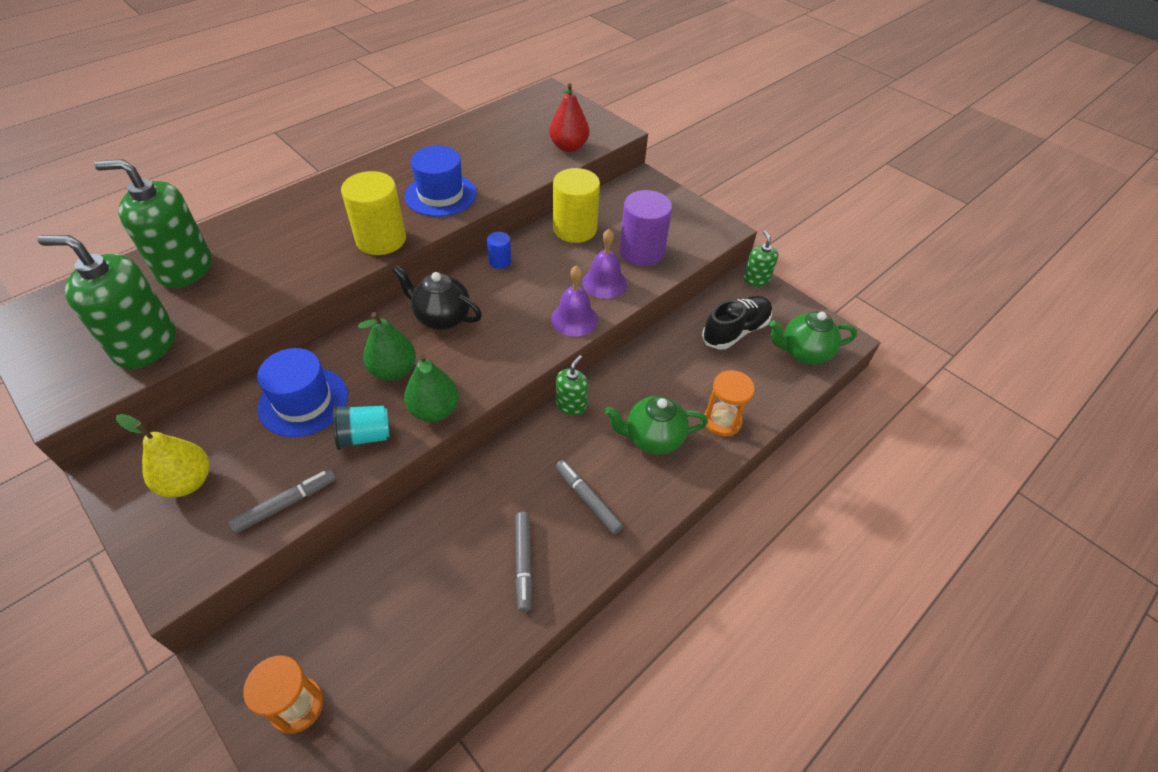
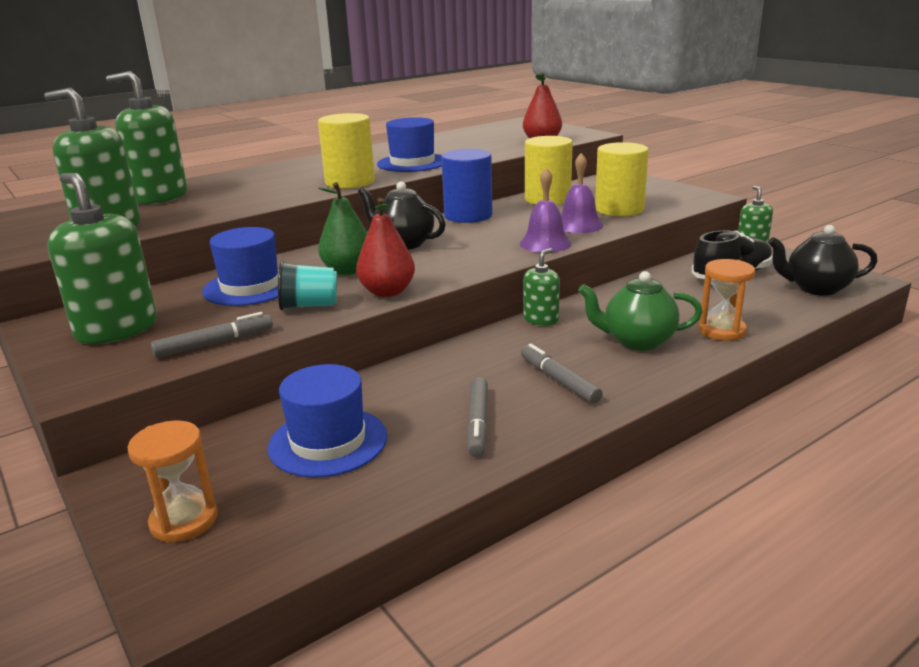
camera: 10 degrees right, 25 degrees down
yellow pear [116,414,210,497] -> green soap dispenser [47,173,157,344]
green pear [404,354,459,422] -> red pear [356,198,415,297]
blue cylinder [487,232,512,269] -> blue cylinder [441,149,493,223], size x2.05
purple cylinder [620,190,672,266] -> yellow cylinder [595,142,649,216]
green teapot [769,311,857,365] -> black teapot [768,225,878,296]
none -> blue hat [268,364,387,478]

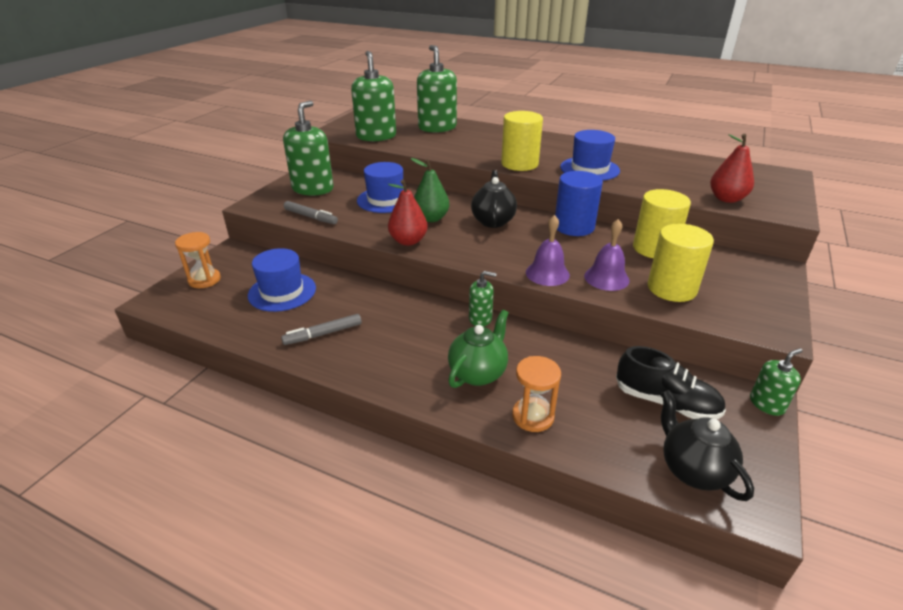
camera: 60 degrees right, 10 degrees up
turquoise cup [278,261,337,310] -> none
grey marker [521,344,602,404] -> none
green teapot [578,271,703,350] -> green teapot turned 60 degrees clockwise [448,309,509,388]

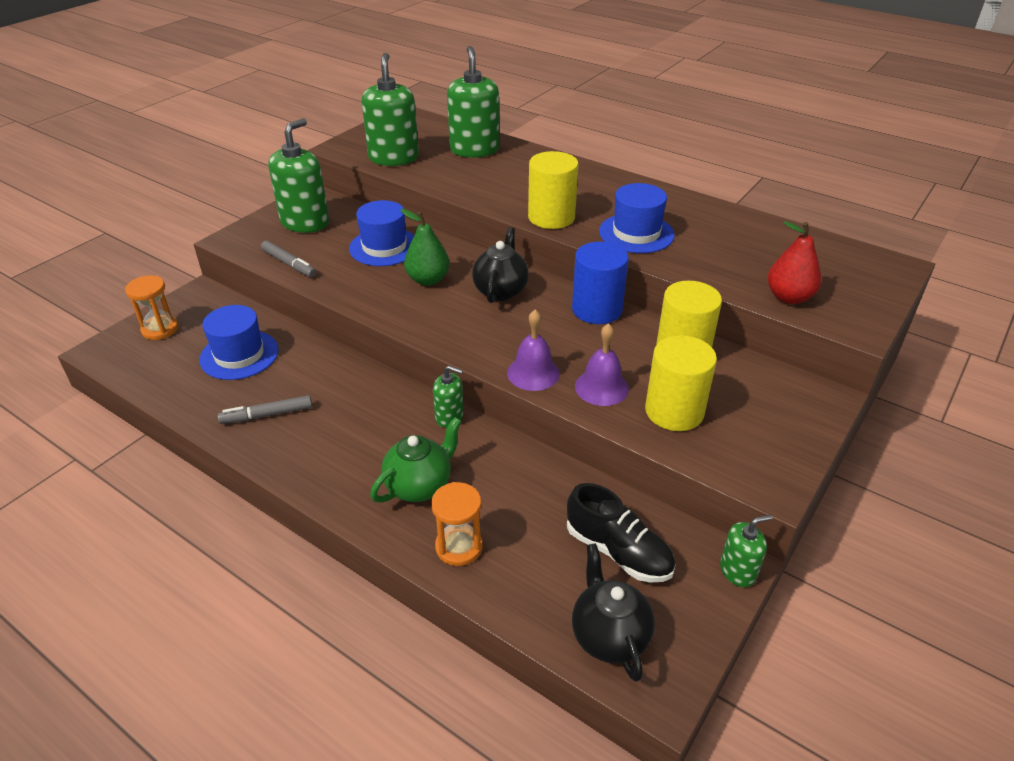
camera: 10 degrees right, 5 degrees up
red pear [388,180,428,246] -> none

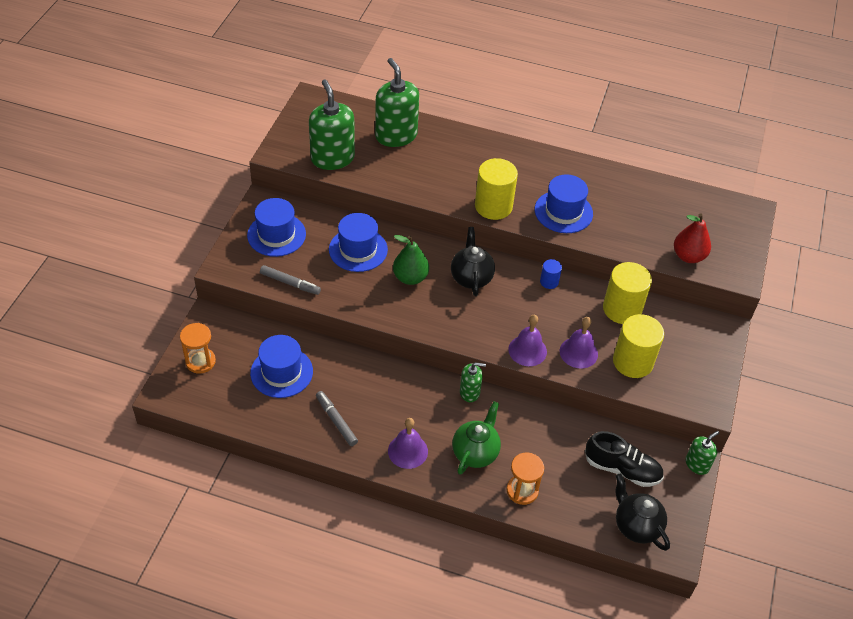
camera: 20 degrees left, 10 degrees up
grey marker [218,395,312,424] -> grey marker turned 90 degrees clockwise [316,391,358,446]
green soap dispenser [269,118,329,233] -> blue hat [247,198,306,257]
blue cylinder [572,242,629,324] -> blue cylinder [540,259,562,289], size x0.49
none -> purple bell [388,418,428,469]

